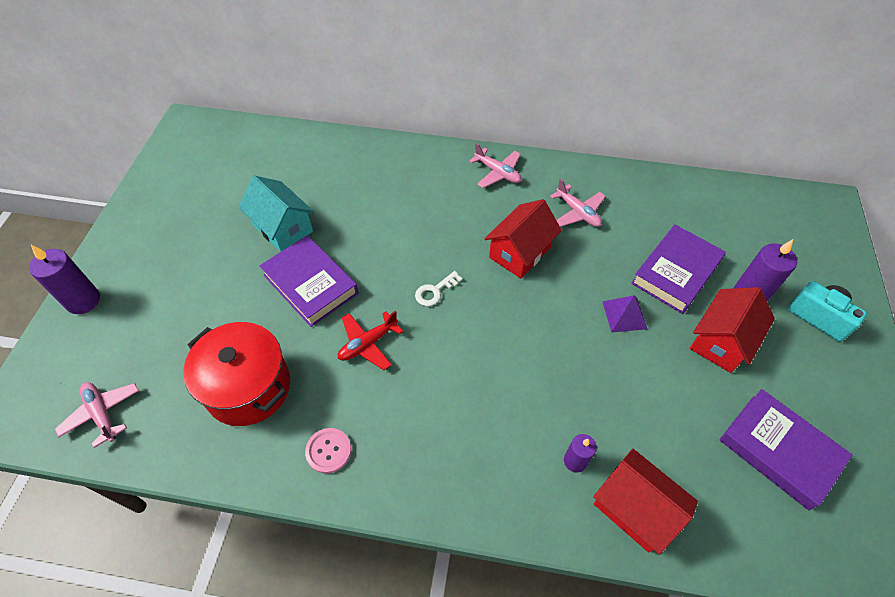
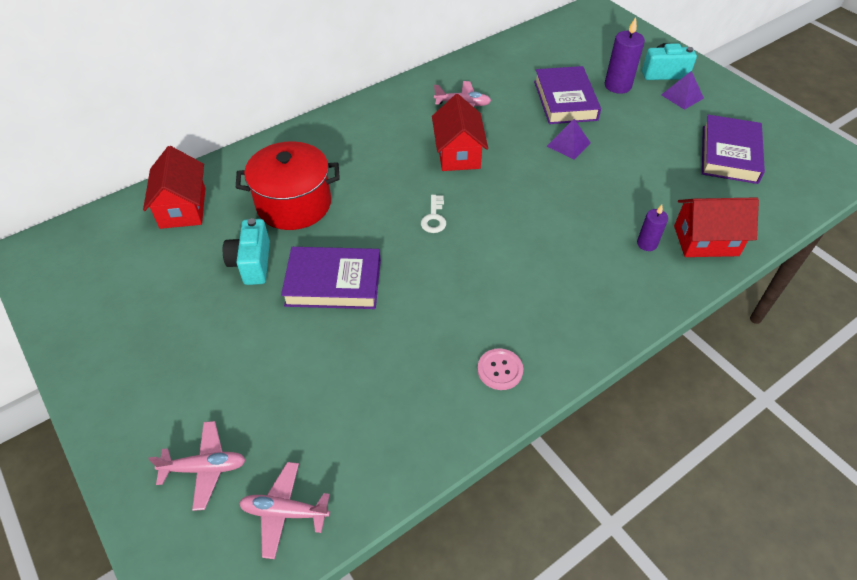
camera: 45 degrees left, 5 degrees down
purple candle [29,245,100,314] -> none
red pot [183,322,290,426] -> red pot moved to [236,141,340,230]
turquoise house [239,176,314,252] -> turquoise camera [223,218,270,285]
red plane [338,311,403,370] -> none
pink plane [469,143,522,188] -> pink plane moved to [148,421,245,511]
red house [690,287,775,373] -> red house moved to [143,146,205,229]
purple book [719,389,853,510] -> purple book turned 75 degrees counterclockwise [702,115,765,184]
none -> purple pyramid [661,71,704,110]

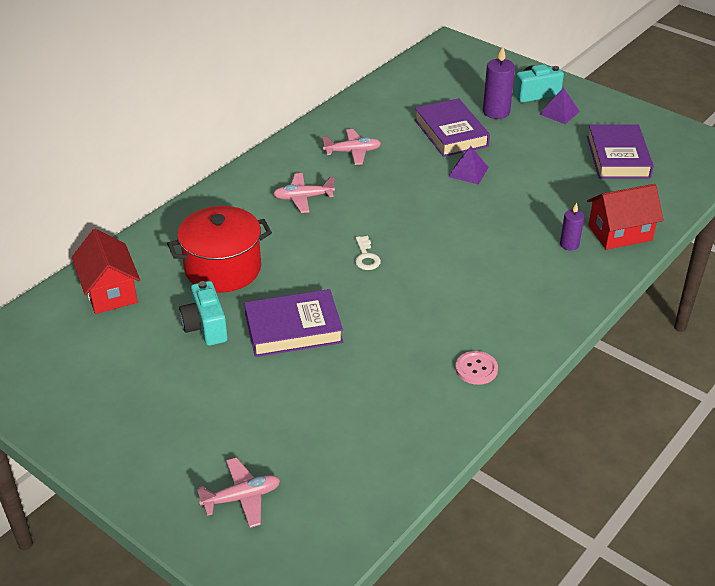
camera: 15 degrees left, 10 degrees down
pink plane [239,462,330,559] -> pink plane moved to [273,173,335,213]
red house [432,94,488,171] -> none

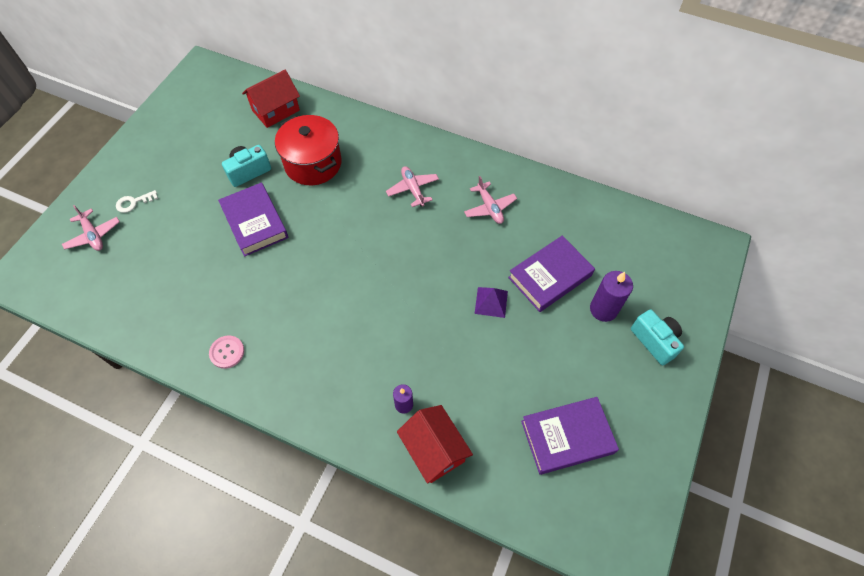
camera: 75 degrees right, 20 degrees up
white key [355,236,381,270] -> white key moved to [116,190,158,213]
purple pyramid [539,87,580,124] -> none

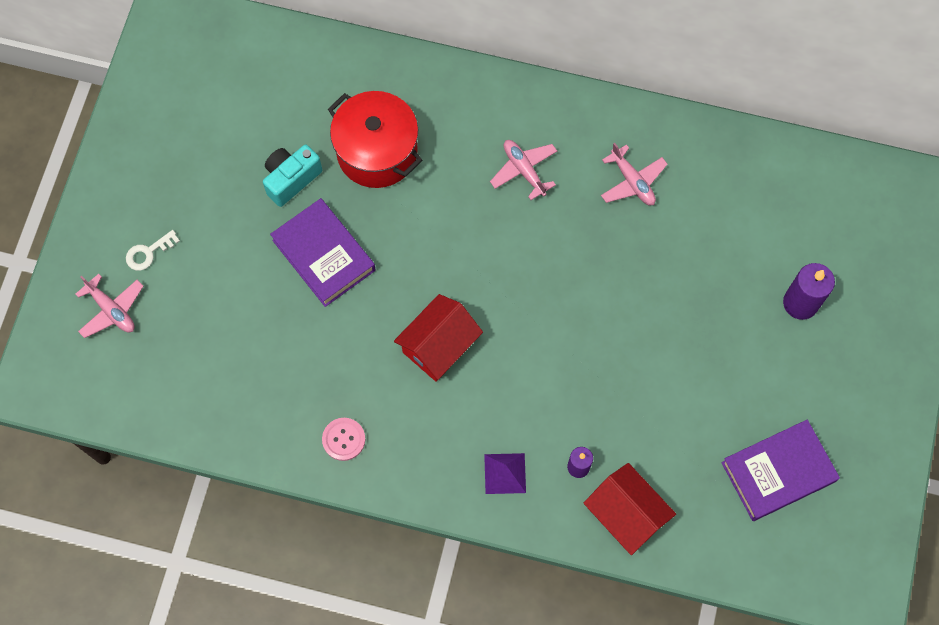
camera: 10 degrees left, 10 degrees up
red house [242,70,300,128] -> red house moved to [394,294,483,382]
purple pyramid [475,287,508,318] -> purple pyramid moved to [484,453,526,494]
purple book [508,236,595,312] -> none
turquoise camera [631,309,684,365] -> none

